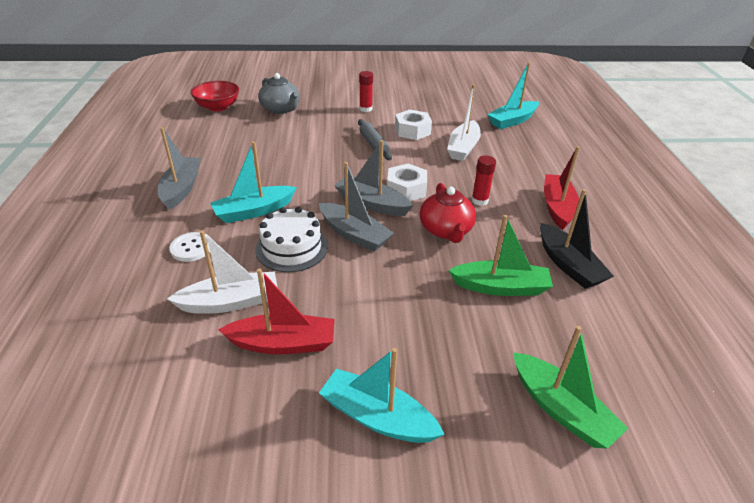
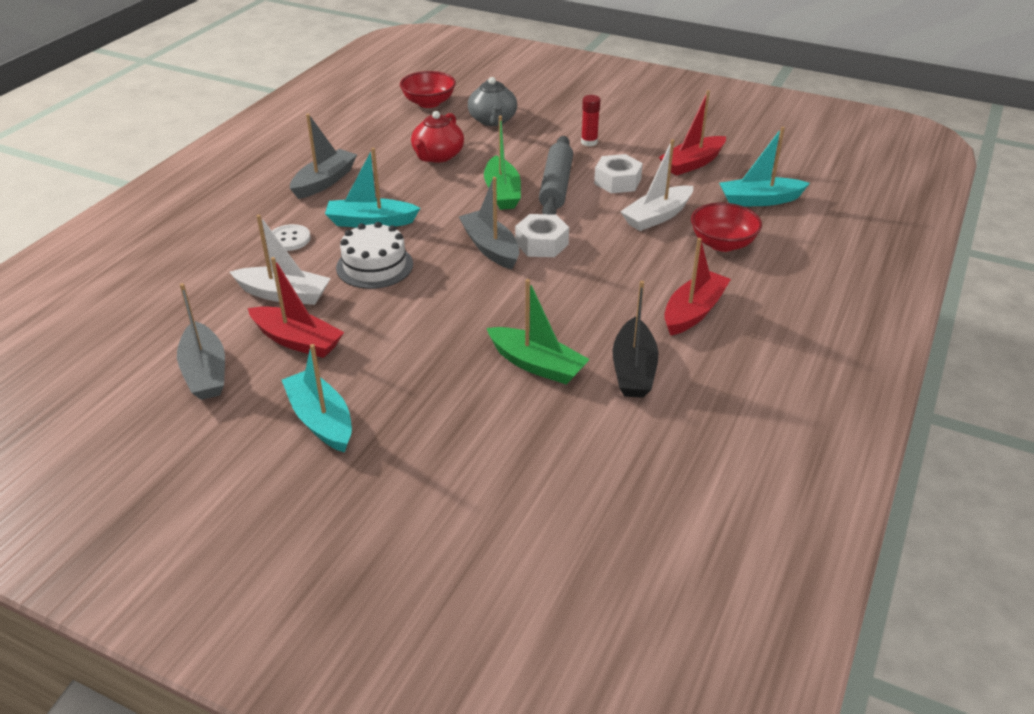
camera: 30 degrees right, 0 degrees up
grey boat [319,162,394,252] -> grey boat moved to [177,283,225,400]
grey rolling pin [358,119,392,160] -> grey rolling pin [539,136,573,215], size x1.51
red teapot [420,183,476,243] -> red teapot moved to [411,111,464,163]
red glue stick [472,155,496,206] -> none
green boat [513,326,629,449] -> green boat moved to [484,116,521,210]
none -> red boat [659,90,726,176]
none -> red bowl [691,203,762,252]

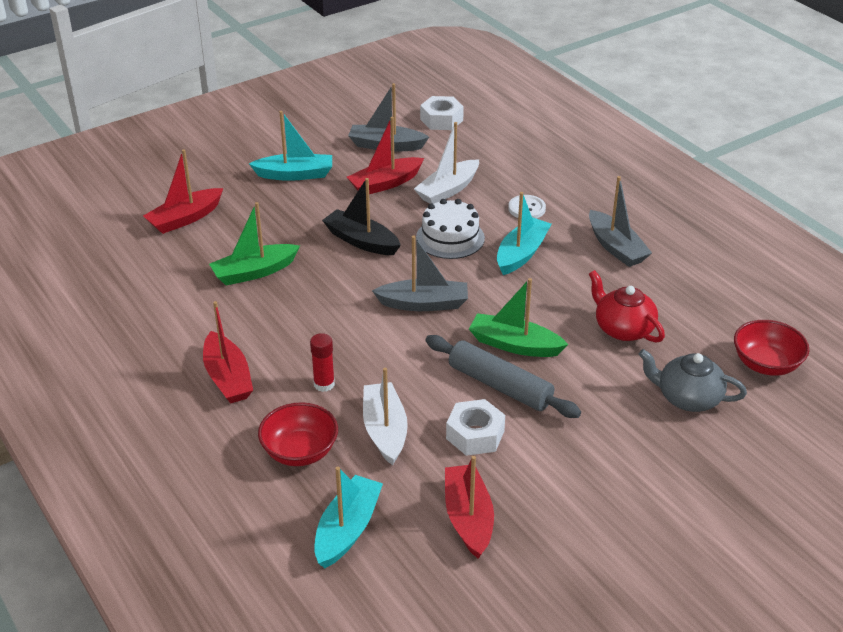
camera: 120 degrees right, 0 degrees up
white nut [515,214,569,257] -> white nut moved to [420,96,464,130]
red glue stick [581,95,601,146] -> red glue stick moved to [310,333,335,392]
black boat [613,281,658,398] -> black boat moved to [322,178,401,255]
none -> red boat [143,150,223,234]

